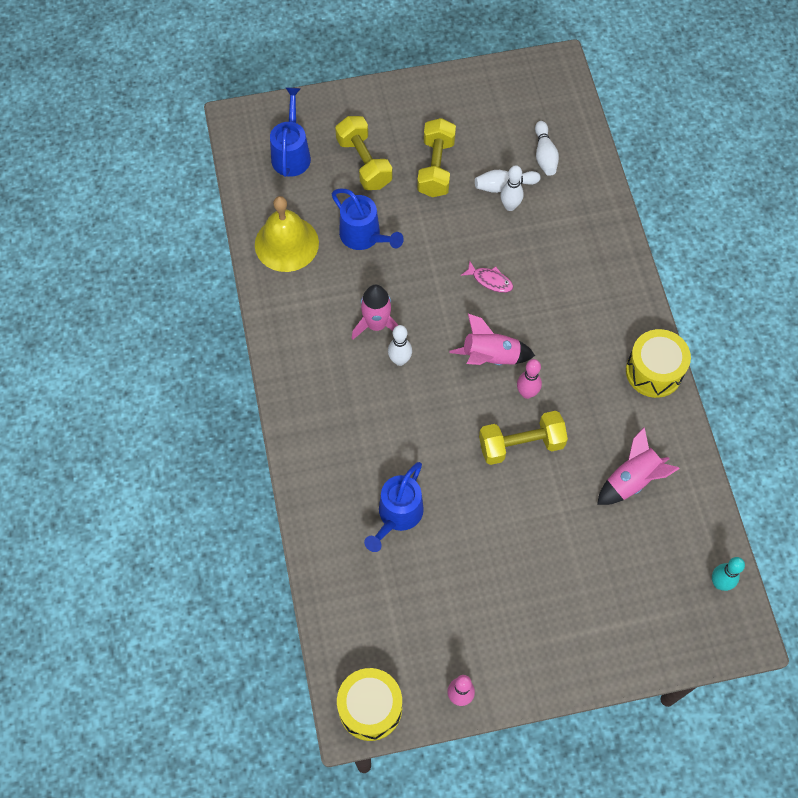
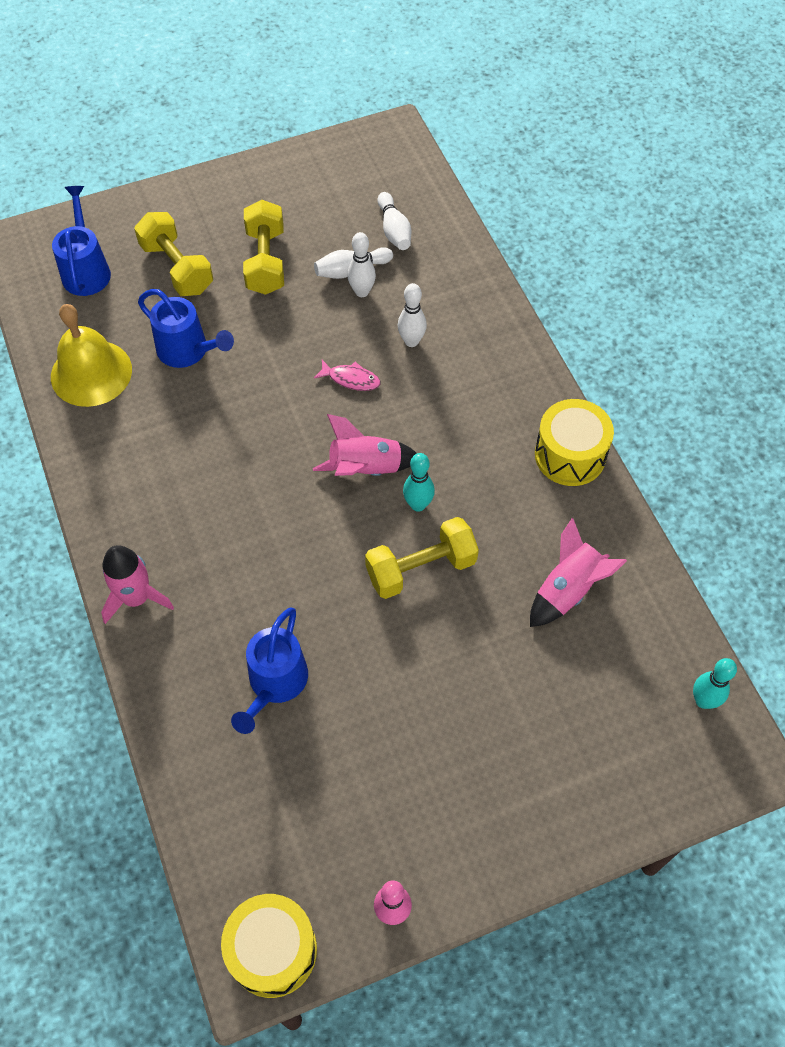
camera: 10 degrees left, 5 degrees down
pink rocket [352,285,398,340] -> pink rocket moved to [101,545,174,624]
white bowling pin [388,325,412,366] -> white bowling pin moved to [398,283,427,347]
pink bowling pin [517,359,542,399] -> turquoise bowling pin [403,453,435,512]

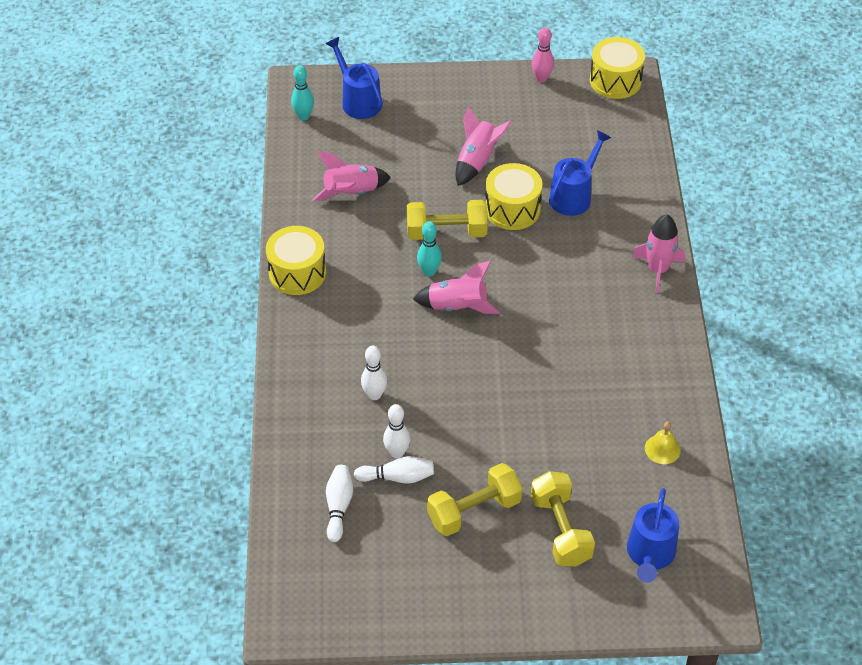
camera: 160 degrees left, 10 degrees down
yellow bell [51,304,132,407] -> yellow bell [645,422,681,464], size x0.48
blue watering can [138,289,234,368] -> blue watering can moved to [326,37,383,119]
yellow dumbbell [243,200,284,295] -> yellow dumbbell turned 45 degrees clockwise [427,463,523,536]
pink fish [314,360,380,391] -> none
none -> pink rocket [455,107,512,186]
none -> yellow drum [486,163,542,230]

